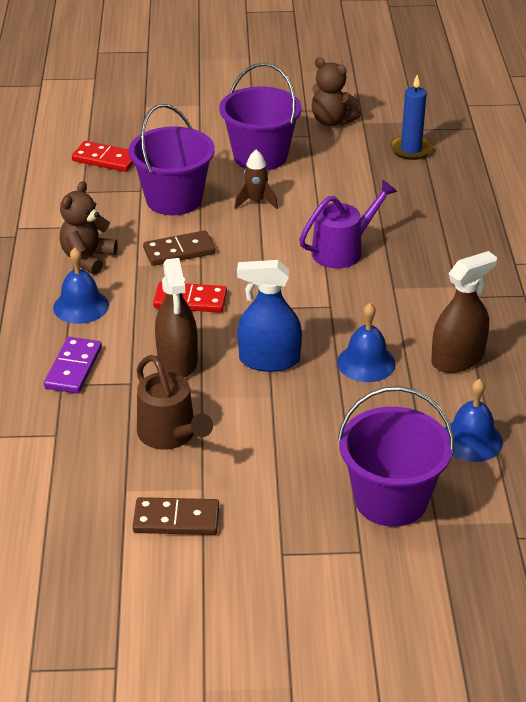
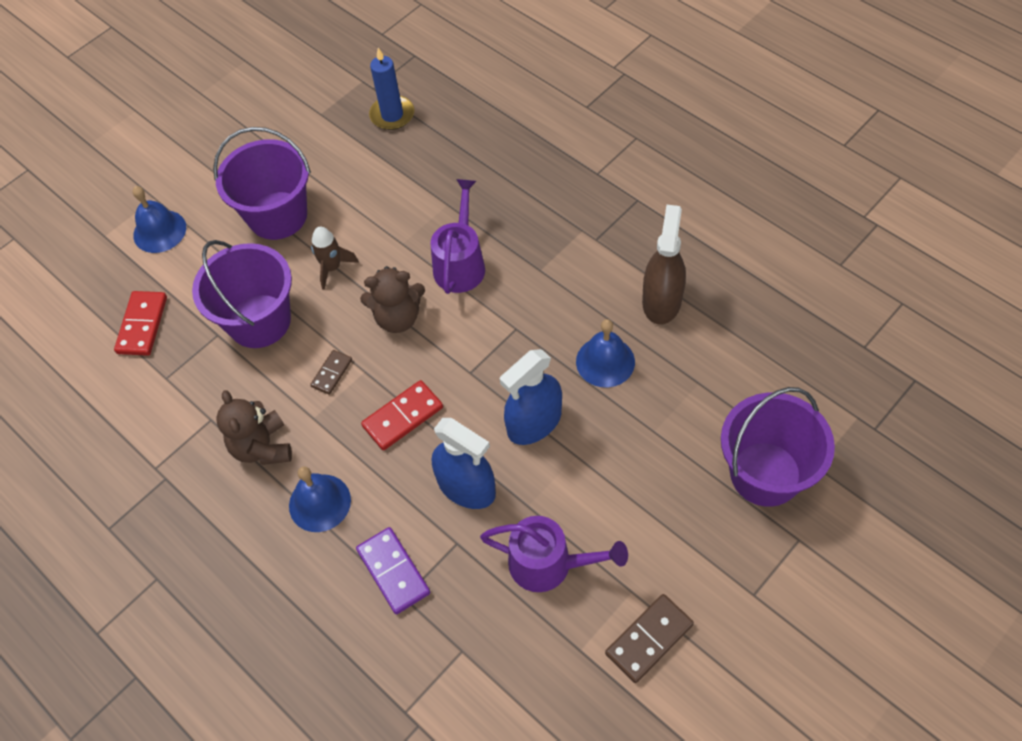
camera: 40 degrees left, 20 degrees up
red domino [72,141,134,172] -> red domino turned 60 degrees counterclockwise [114,291,167,356]
brown watering can [137,355,213,449] -> purple watering can [480,516,628,592]
brown domino [143,230,216,266] -> brown domino [310,350,352,395], size x0.61
brown spray bottle [155,258,198,377] -> blue spray bottle [432,418,496,509]
brown teddy bear [312,57,361,126] -> brown teddy bear moved to [360,266,425,333]
blue bell [445,379,503,462] -> blue bell moved to [132,186,186,253]

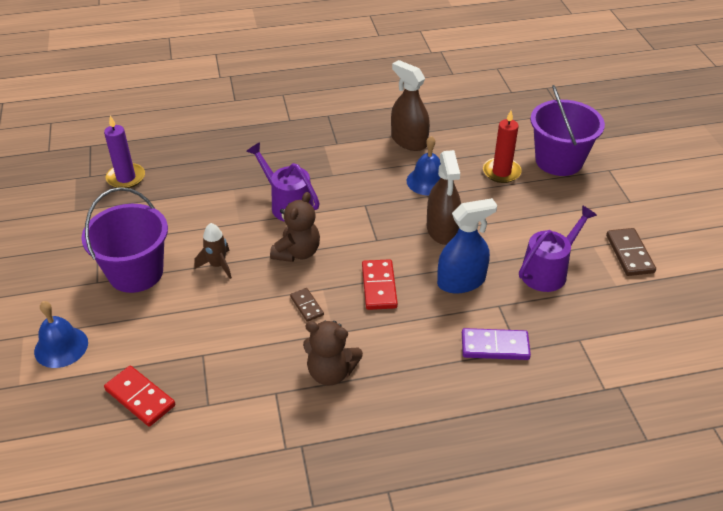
camera: 60 degrees left, 15 degrees down
purple bucket [192,240,292,348] -> none
blue bell [289,466,351,532] -> none
blue candle [369,48,414,130] -> purple candle [104,116,145,188]
blue spray bottle [500,349,562,445] -> brown spray bottle [427,150,461,245]
none -> red candle [483,111,522,183]

